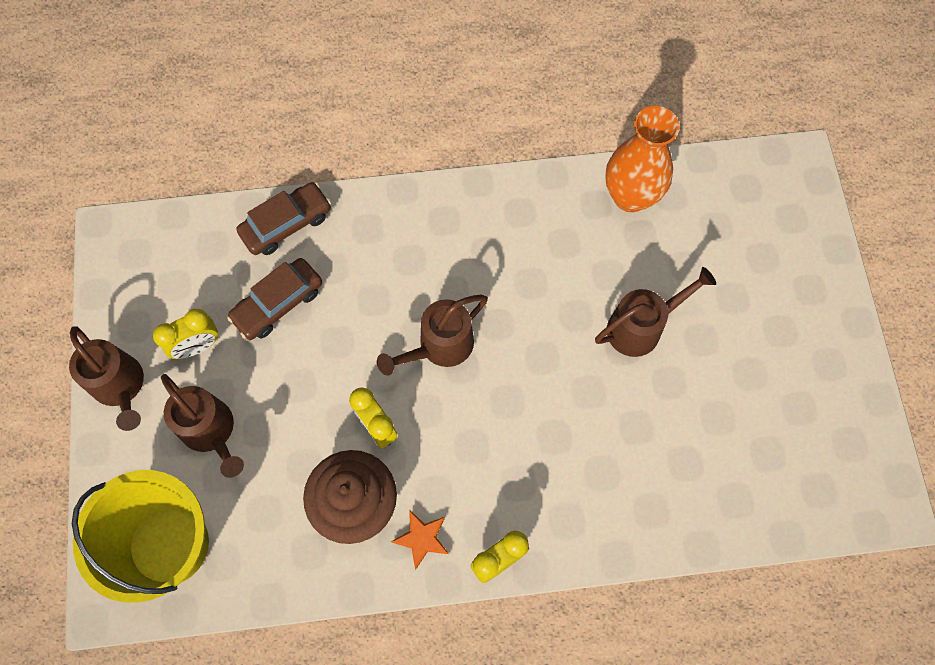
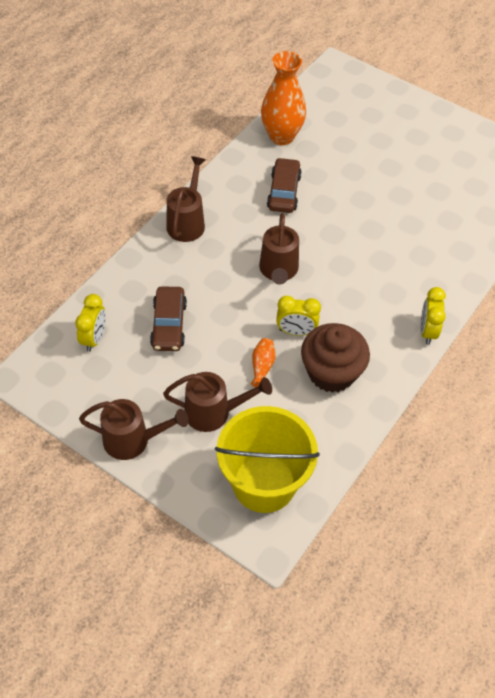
camera: 50 degrees left, 15 degrees down
yellow clock [153,309,218,359] -> yellow clock moved to [75,294,106,352]
brown car [236,182,331,255] -> brown car moved to [267,158,302,213]
orange star [391,510,449,570] -> none
brown watering can [595,267,716,357] -> brown watering can moved to [166,156,206,242]
none -> orange vase [251,338,276,387]

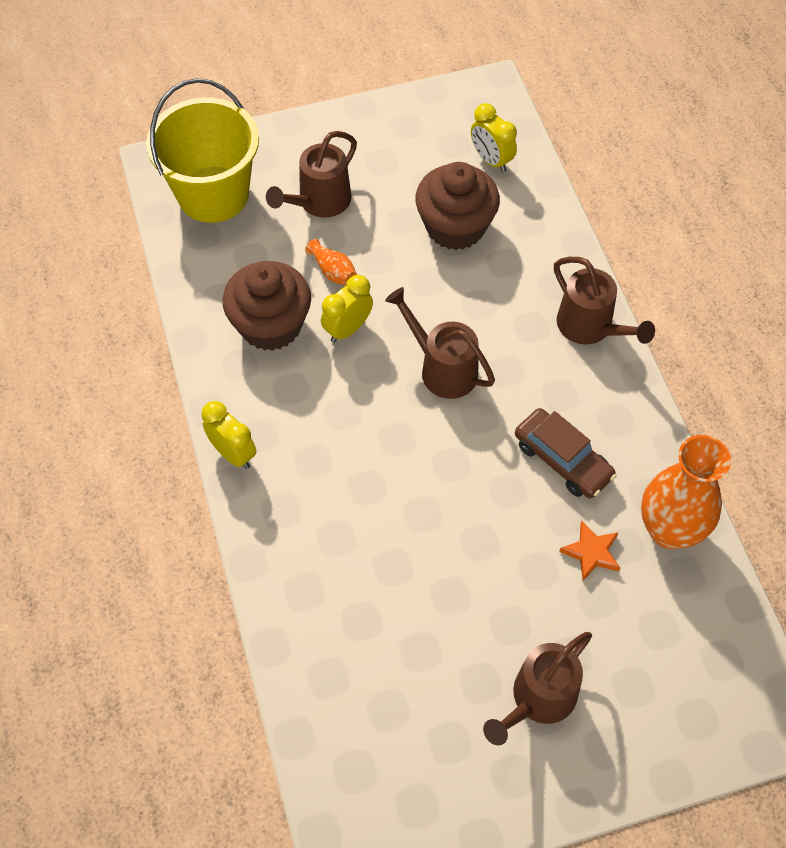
camera: 130 degrees right, 5 degrees up
brown watering can [79,399,189,460] -> brown watering can moved to [483,632,592,745]
brown car [150,286,187,351] -> brown cupcake [415,162,500,250]
none -> orange star [559,521,620,581]

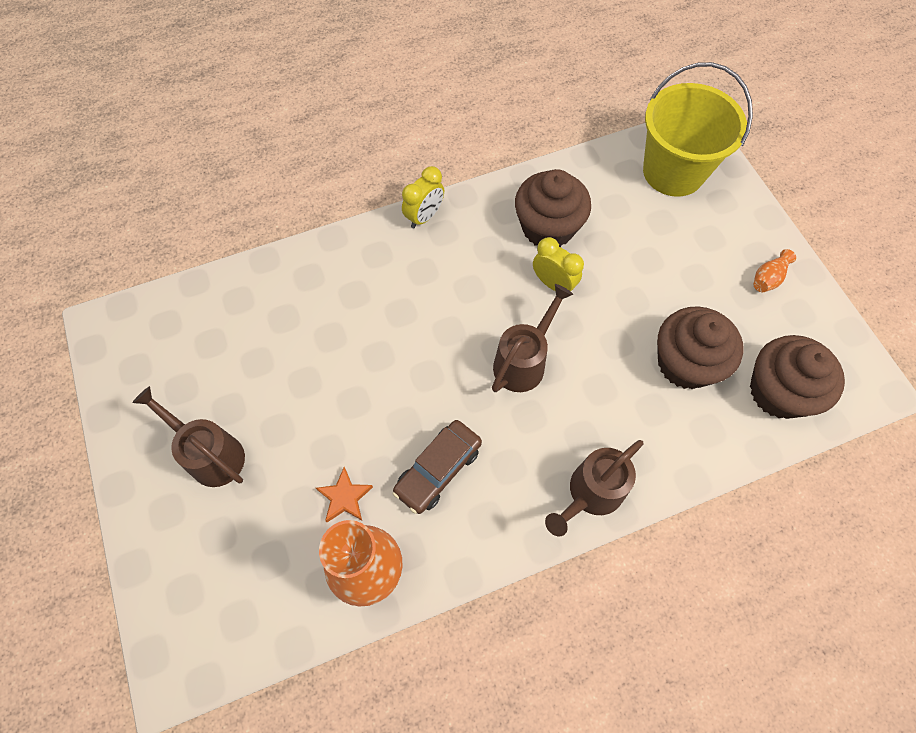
camera: 85 degrees right, 5 degrees up
brown watering can [266,131,357,218] -> none
orange vase [305,239,357,286] -> orange vase moved to [753,249,796,292]
yellow clock [471,103,517,172] -> brown cupcake [750,335,845,419]

